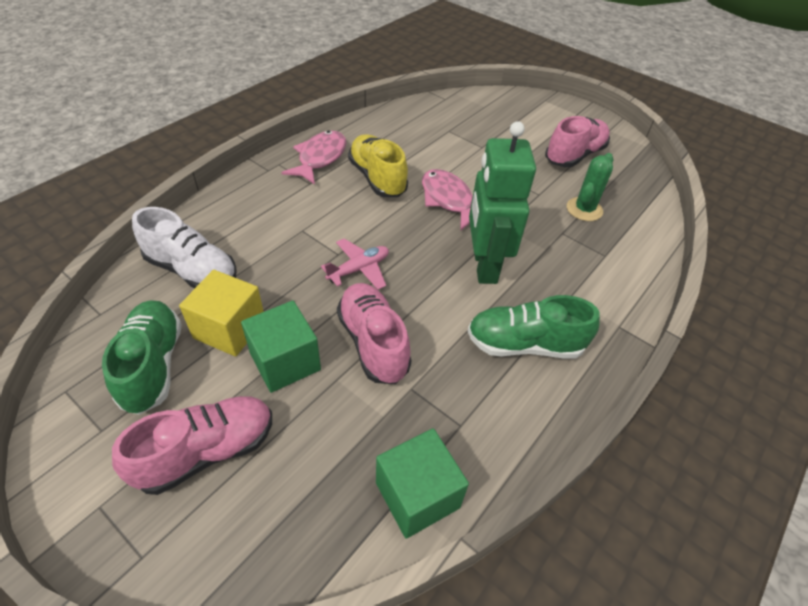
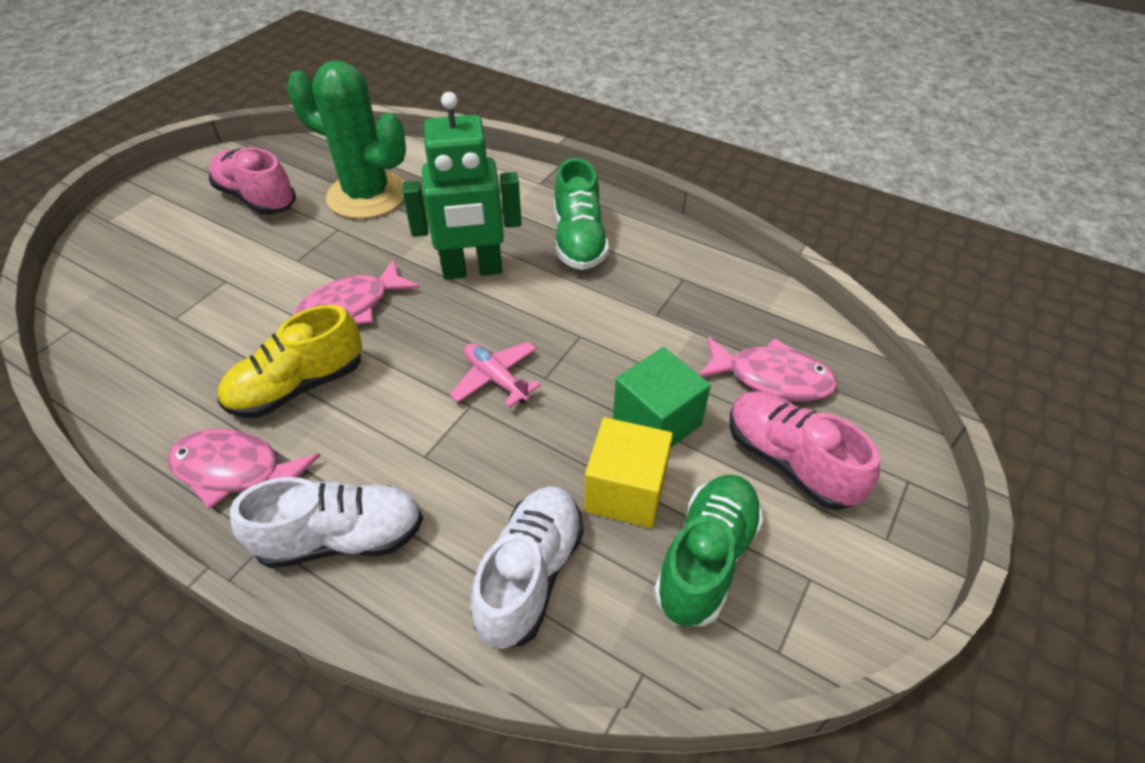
camera: 95 degrees left, 0 degrees up
green shoe [102,301,182,415] -> green shoe turned 135 degrees clockwise [654,474,764,627]
pink shoe [337,283,412,384] -> none
green cube [376,428,469,539] -> none
green cactus [567,153,613,221] -> green cactus [287,61,406,219], size x1.85
none -> white shoe [230,477,423,568]
none -> pink fish [699,336,837,401]

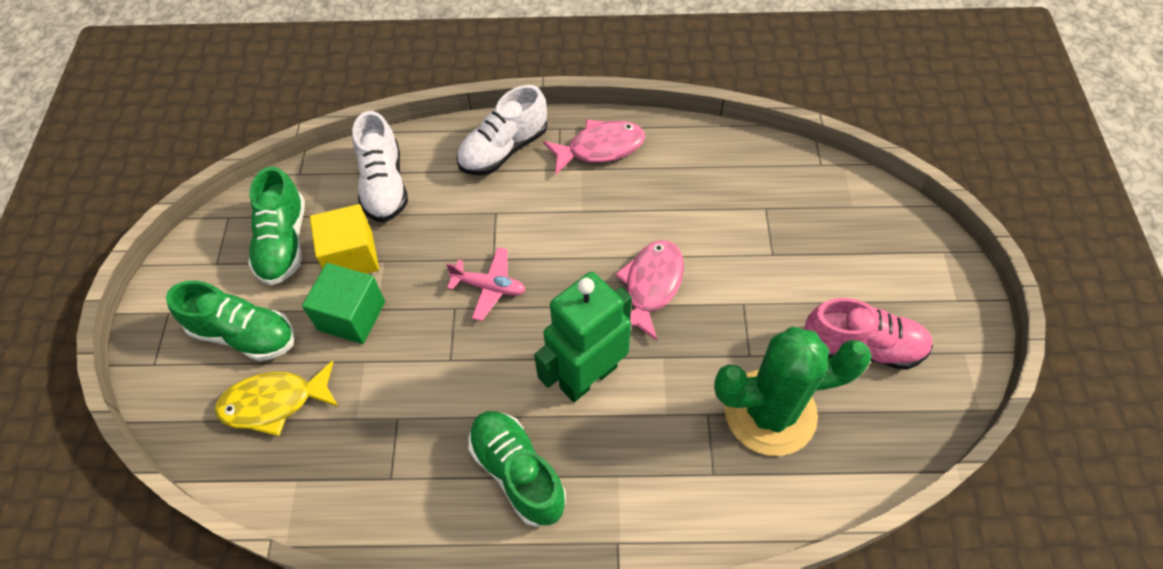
camera: 150 degrees right, 10 degrees up
yellow shoe [217,305,362,418] -> none
pink fish [699,336,837,401] -> yellow fish [215,361,339,436]
pink shoe [729,391,880,510] -> green shoe [166,281,295,361]

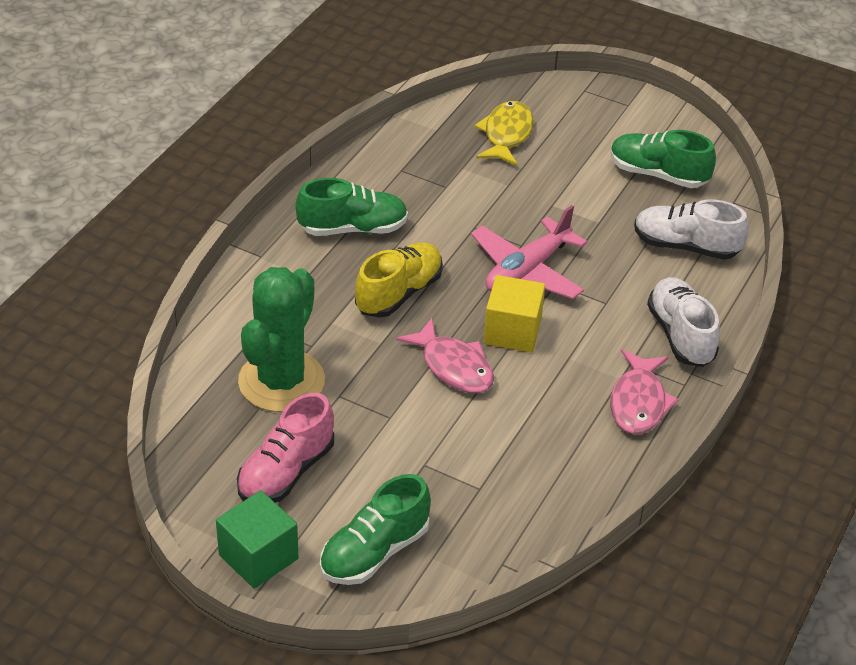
camera: 115 degrees right, 15 degrees down
green shoe [166,281,295,361] -> green shoe moved to [320,474,431,585]
green cube [302,263,385,344] -> green cube moved to [216,490,298,589]
yellow cube [310,204,379,274] -> yellow cube moved to [484,275,545,353]
pink plane [446,247,525,321] -> pink plane [471,205,587,299], size x1.66
green robot [534,272,632,402] -> yellow shoe [355,242,443,318]

